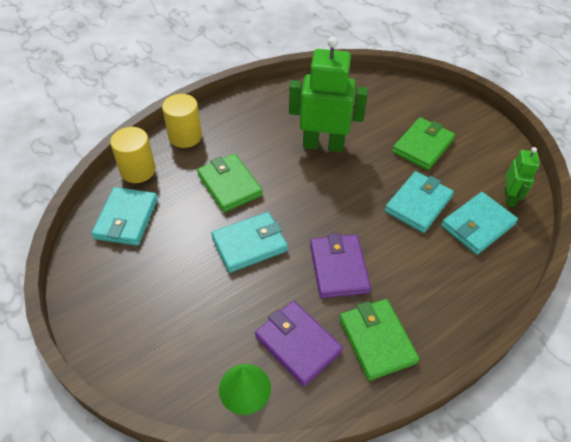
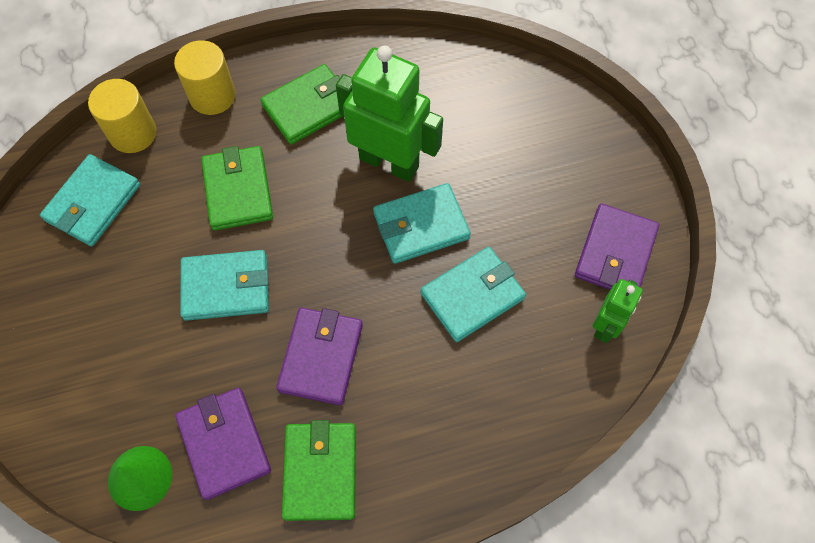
camera: 20 degrees right, 15 degrees up
green wallet [392,117,455,170] -> green wallet moved to [260,64,342,144]
turquoise wallet [441,192,518,255] -> turquoise wallet moved to [373,183,471,264]
none -> purple wallet [575,203,659,290]

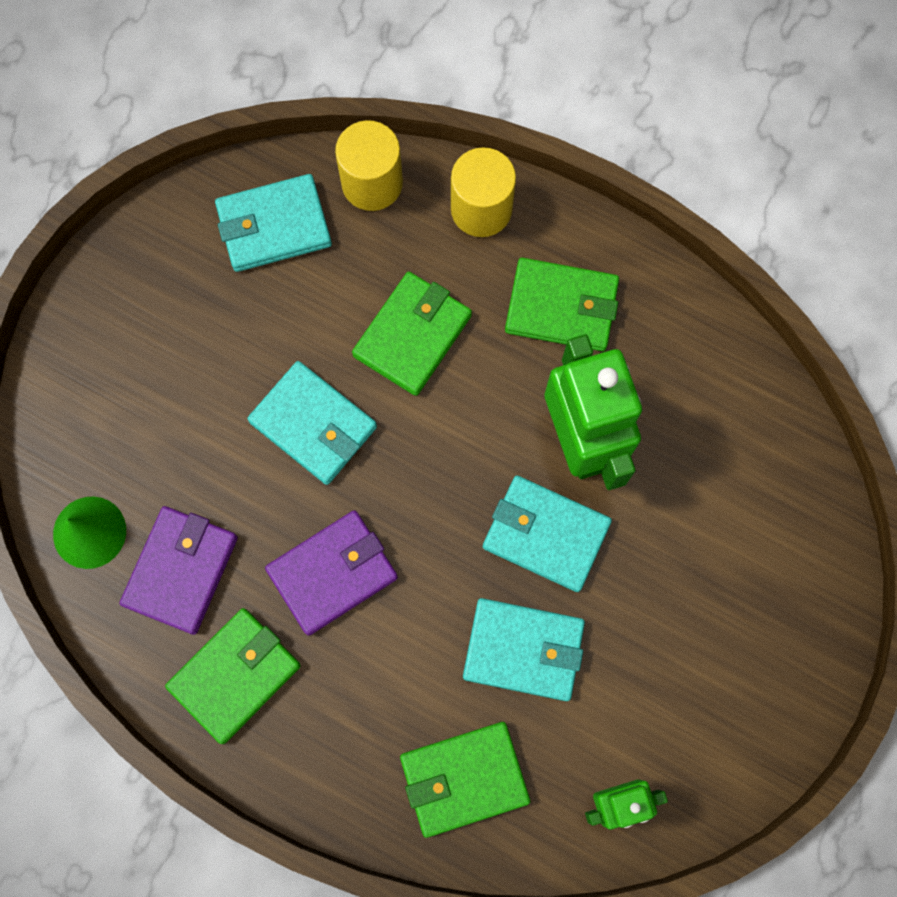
camera: 45 degrees right, 10 degrees up
purple wallet [575,203,659,290] -> none
none -> green wallet [400,722,530,838]

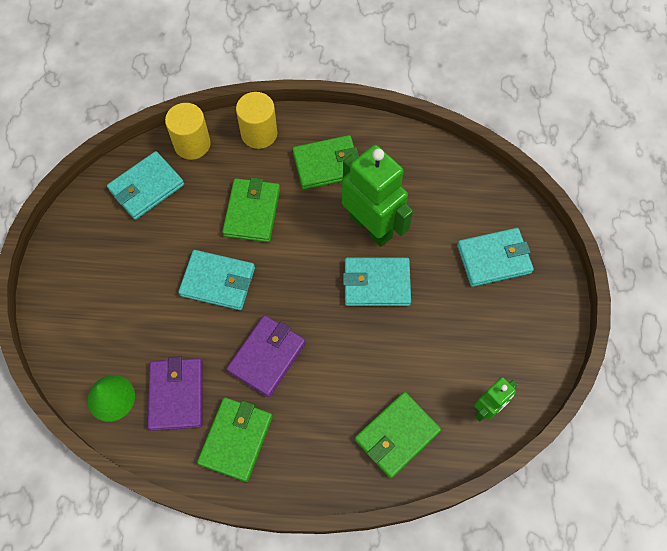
camera: 25 degrees left, 10 degrees down
turquoise wallet [463,598,585,701] -> turquoise wallet moved to [457,228,534,287]

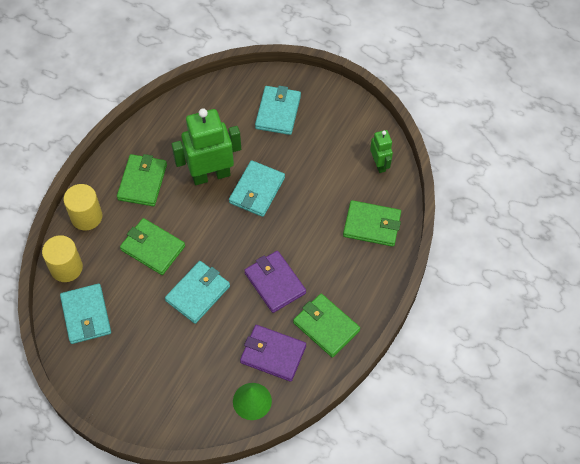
camera: 65 degrees left, 5 degrees down
green wallet [355,392,441,478] -> green wallet turned 60 degrees counterclockwise [343,200,401,247]

